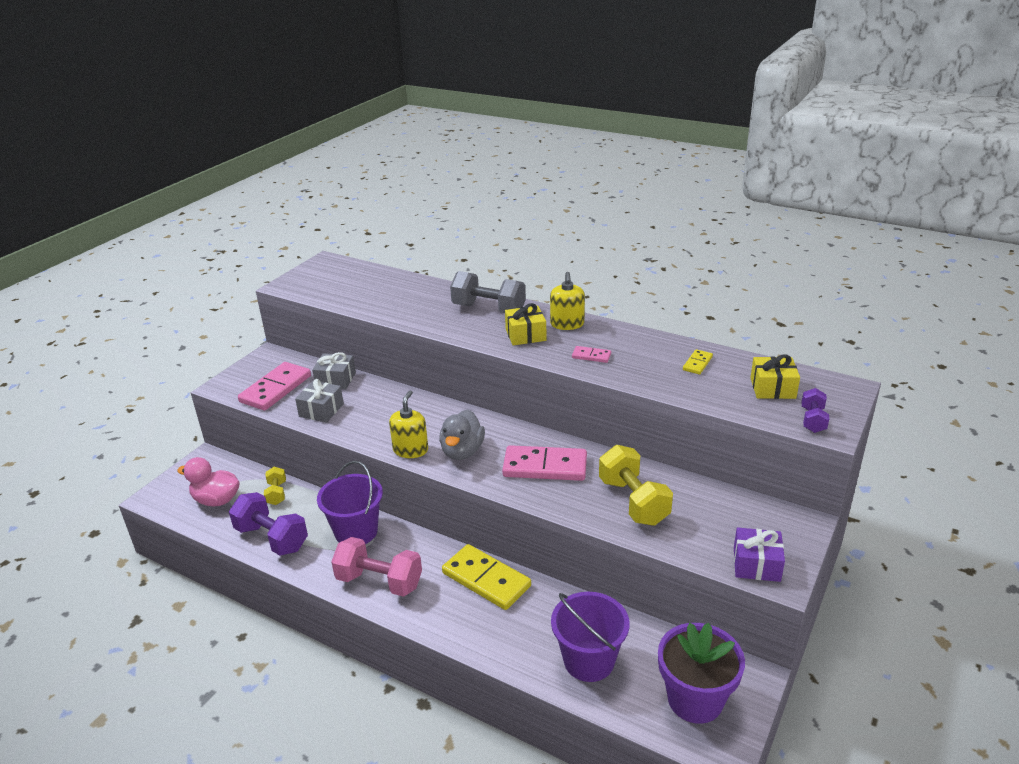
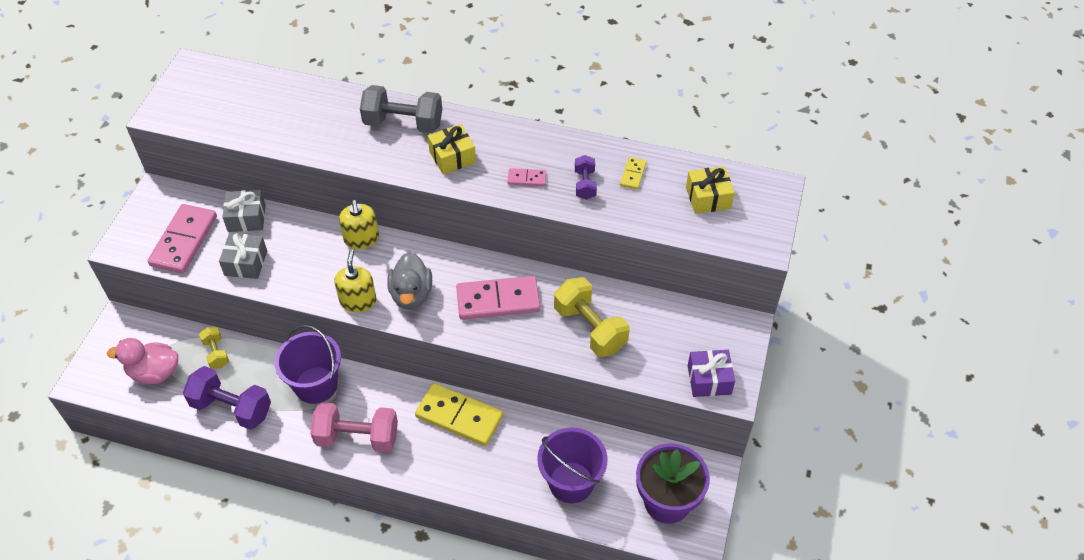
camera: 15 degrees left, 20 degrees up
yellow soap dispenser [550,272,585,330] -> yellow soap dispenser moved to [339,200,379,249]
purple dumbbell [801,388,830,433] -> purple dumbbell moved to [575,155,597,200]

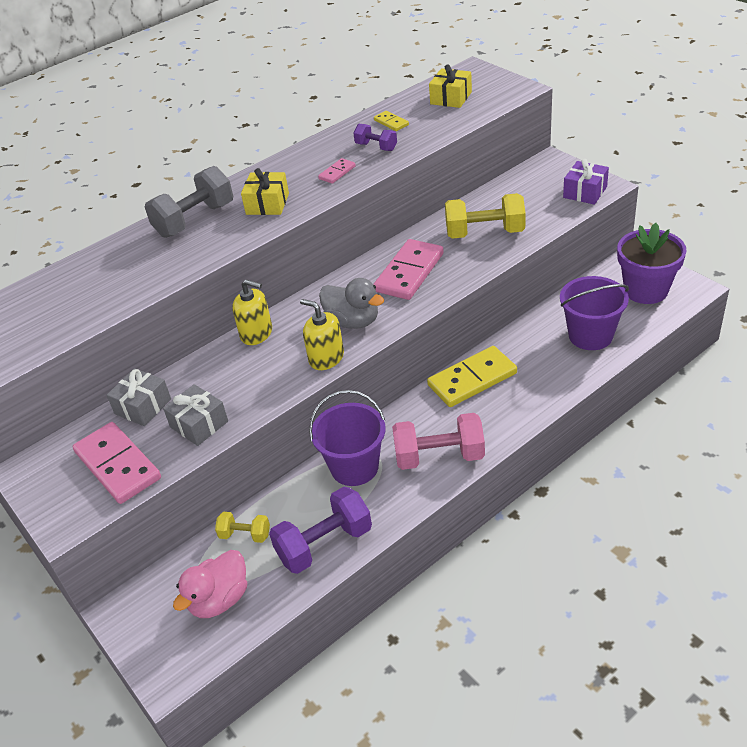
camera: 50 degrees left, 10 degrees down
pink dumbbell [310,402,398,452] -> pink dumbbell turned 45 degrees clockwise [392,413,485,470]

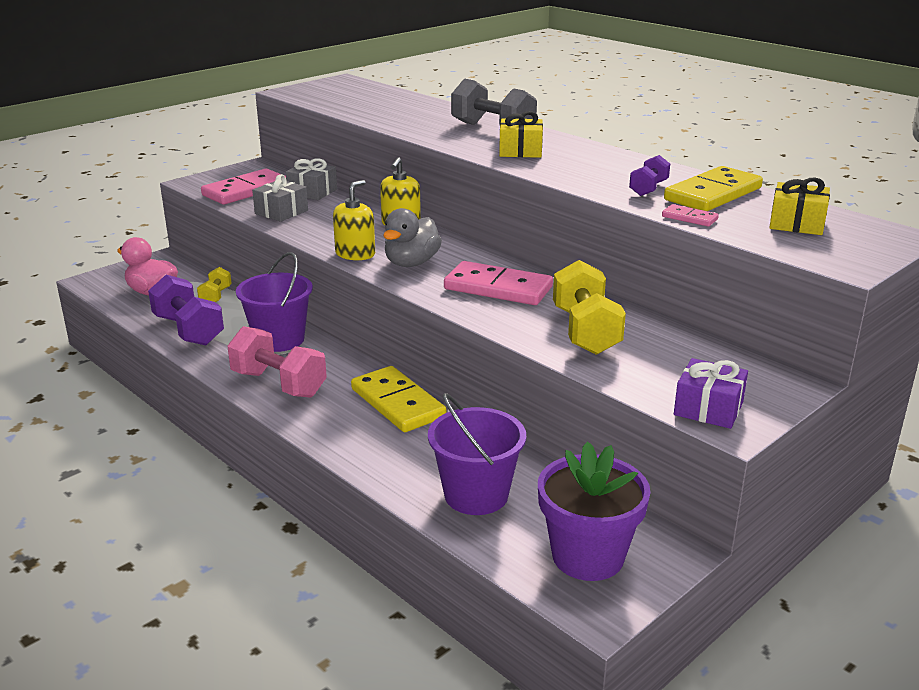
camera: 80 degrees right, 15 degrees down
pink domino [318,158,356,184] -> pink domino moved to [662,204,719,227]
yellow domino [374,111,409,131] -> yellow domino [664,166,763,211], size x2.13
pink dumbbell [392,413,485,470] -> pink dumbbell turned 45 degrees counterclockwise [227,326,327,398]

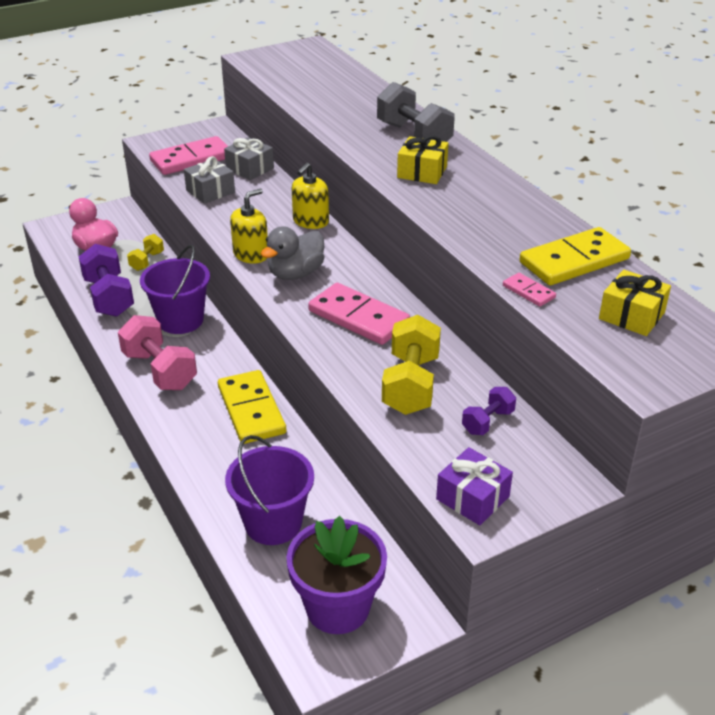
camera: 15 degrees right, 10 degrees up
purple dumbbell [629,155,670,196] -> purple dumbbell moved to [462,387,516,435]

